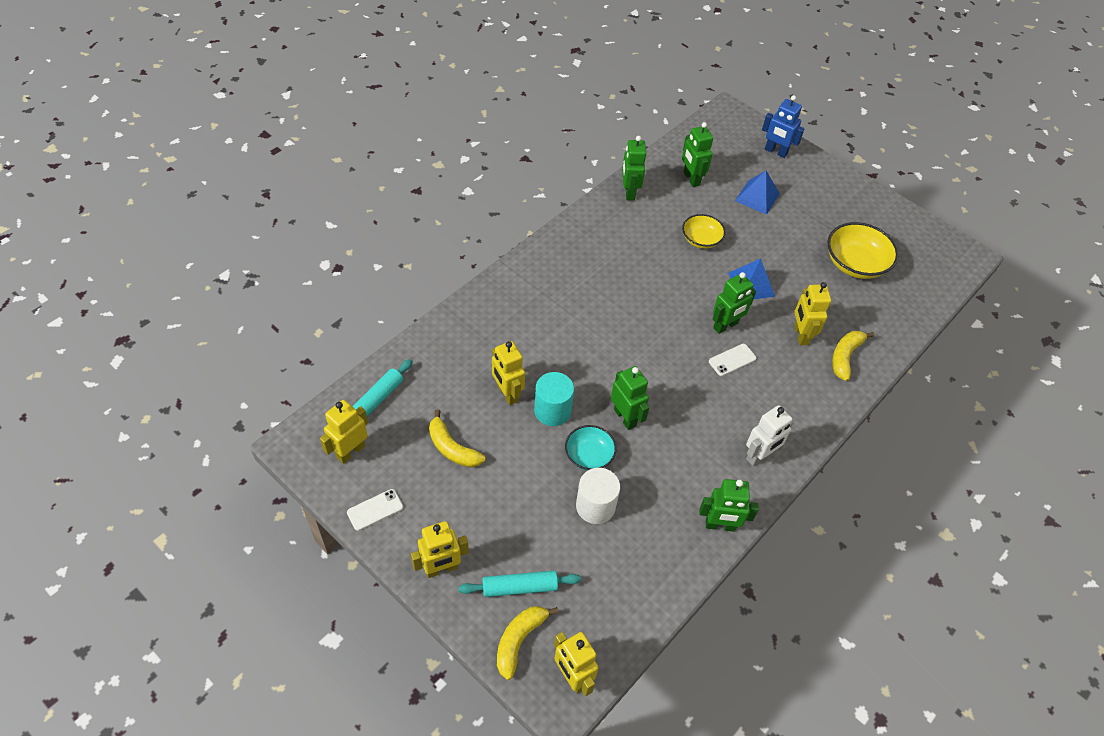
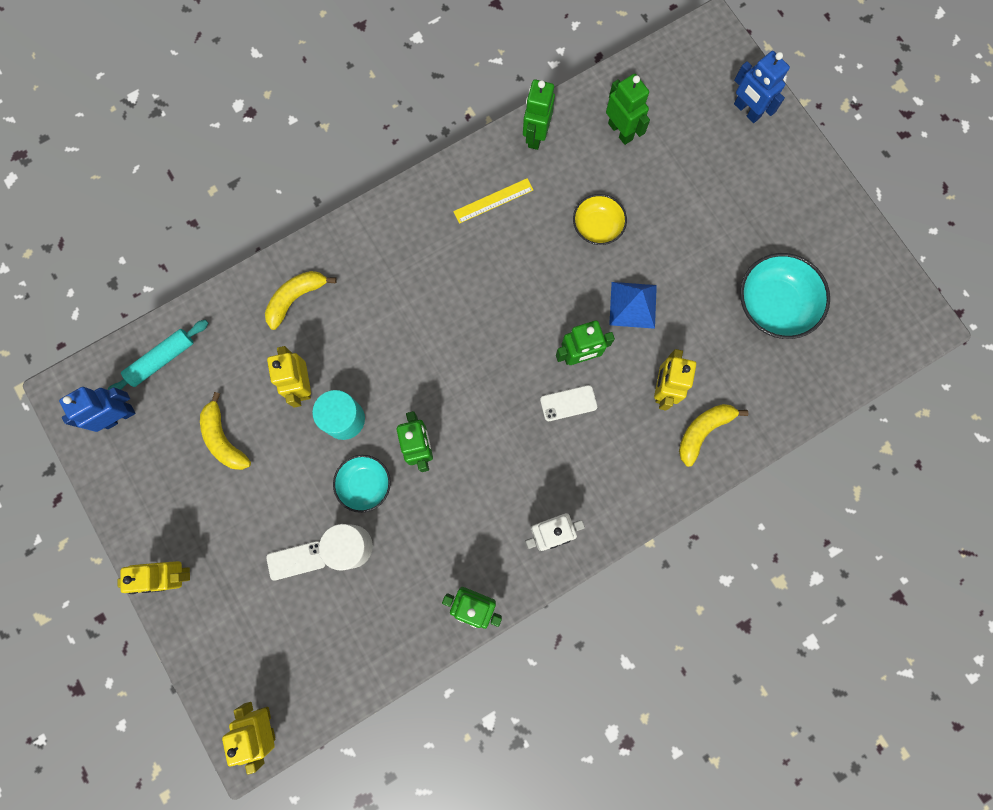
camera: 20 degrees right, 25 degrees up
yellow robot [320,400,368,464] -> blue robot [59,387,136,432]
white phone [347,489,403,531] -> white phone moved to [266,541,326,581]
turquoise rolling pin [459,571,581,597] -> none
yellow banana [497,606,558,680] -> yellow banana moved to [265,271,337,330]
green robot [682,122,713,187] -> green robot turned 150 degrees clockwise [606,74,650,145]
blue pyramid [735,170,780,215] -> none
yellow bowl [827,222,899,279] -> turquoise bowl [740,253,830,339]
none -> yellow ruler [453,178,533,224]

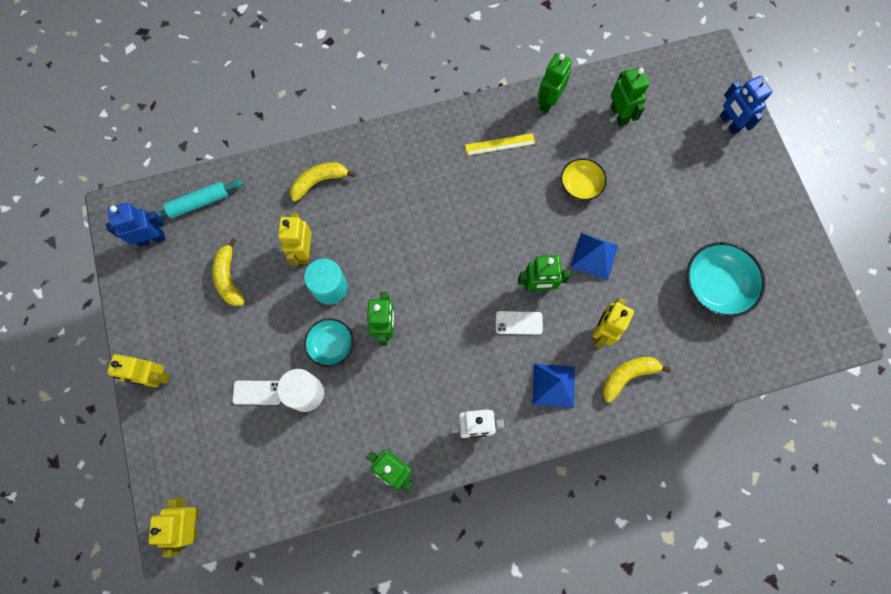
camera: 15 degrees right, 5 degrees down
none -> blue pyramid [532,364,575,408]

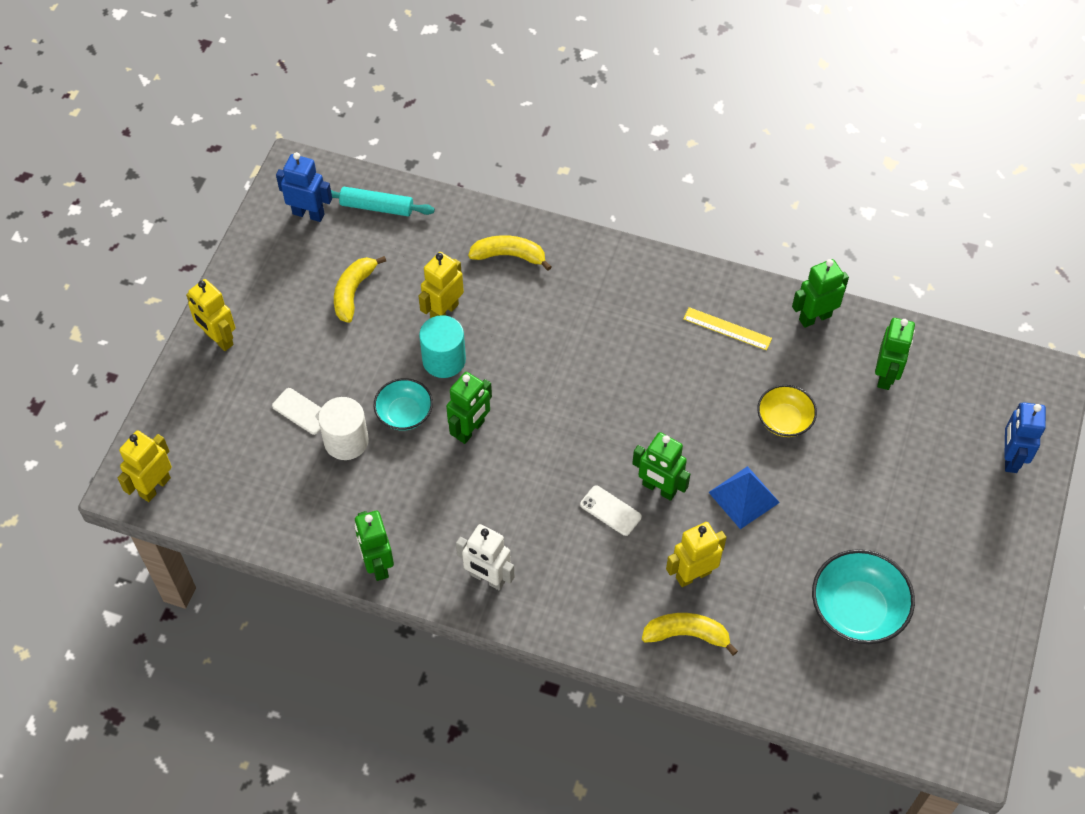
camera: 35 degrees right, 15 degrees down
blue pyramid [532,364,575,408] -> none

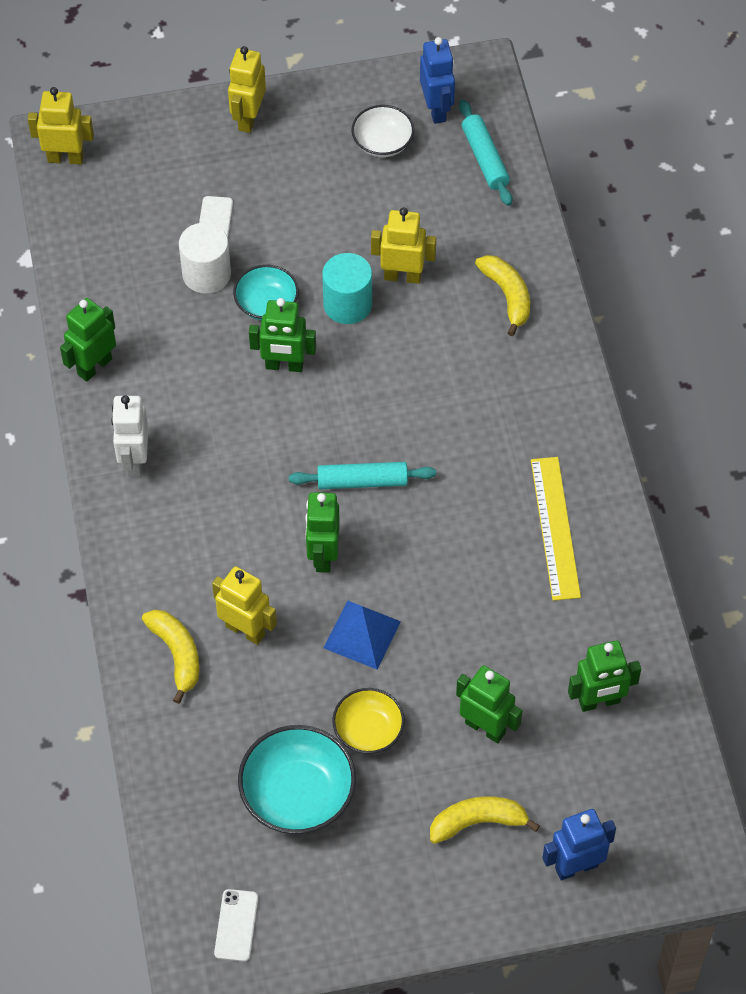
camera: 60 degrees right, 0 degrees up
yellow banana [334,256,386,323] -> yellow banana moved to [430,796,540,844]
white phone [580,485,642,536] -> white phone moved to [214,889,258,962]
yellow ruler [683,307,772,350] -> yellow ruler [531,457,581,601], size x1.51
yellow bowl [757,385,817,437] -> yellow bowl moved to [332,688,405,754]
green robot [792,259,849,328] -> green robot moved to [456,666,522,743]
none -> turquoise rolling pin [289,462,436,489]
none -> white bowl [351,105,414,157]

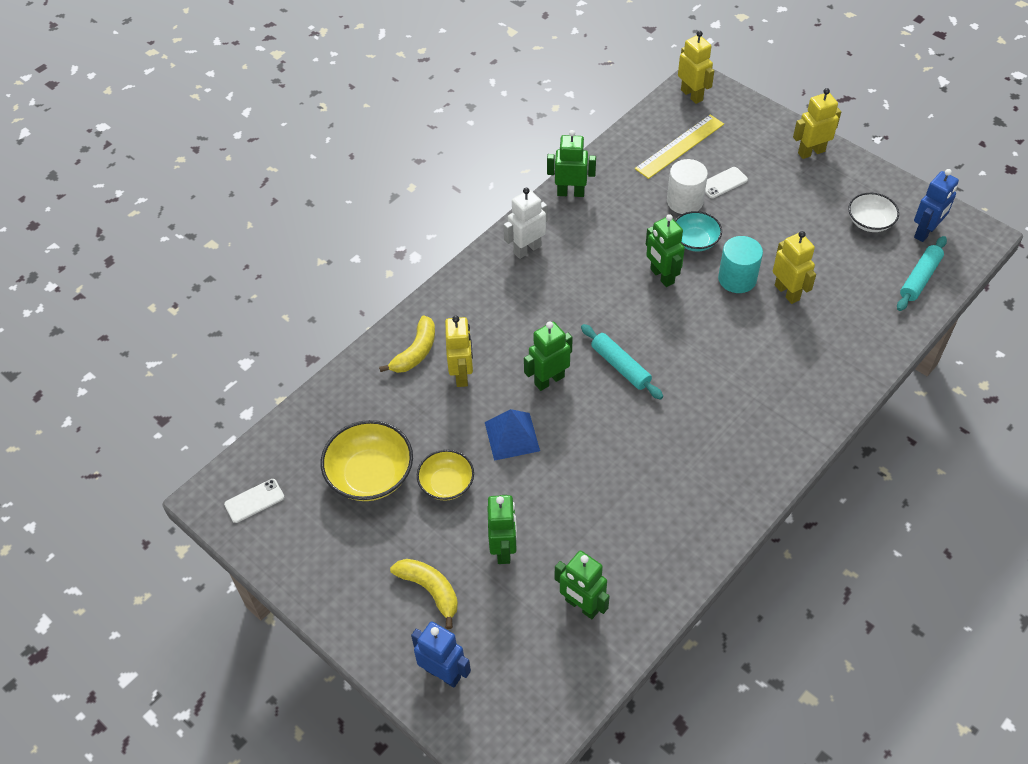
camera: 55 degrees right, 5 degrees down
turquoise bowl [238,725,356,834] -> yellow bowl [321,420,413,501]
yellow banana [475,255,530,336] -> none
yellow ruler [531,457,581,601] -> yellow ruler moved to [635,115,724,179]

